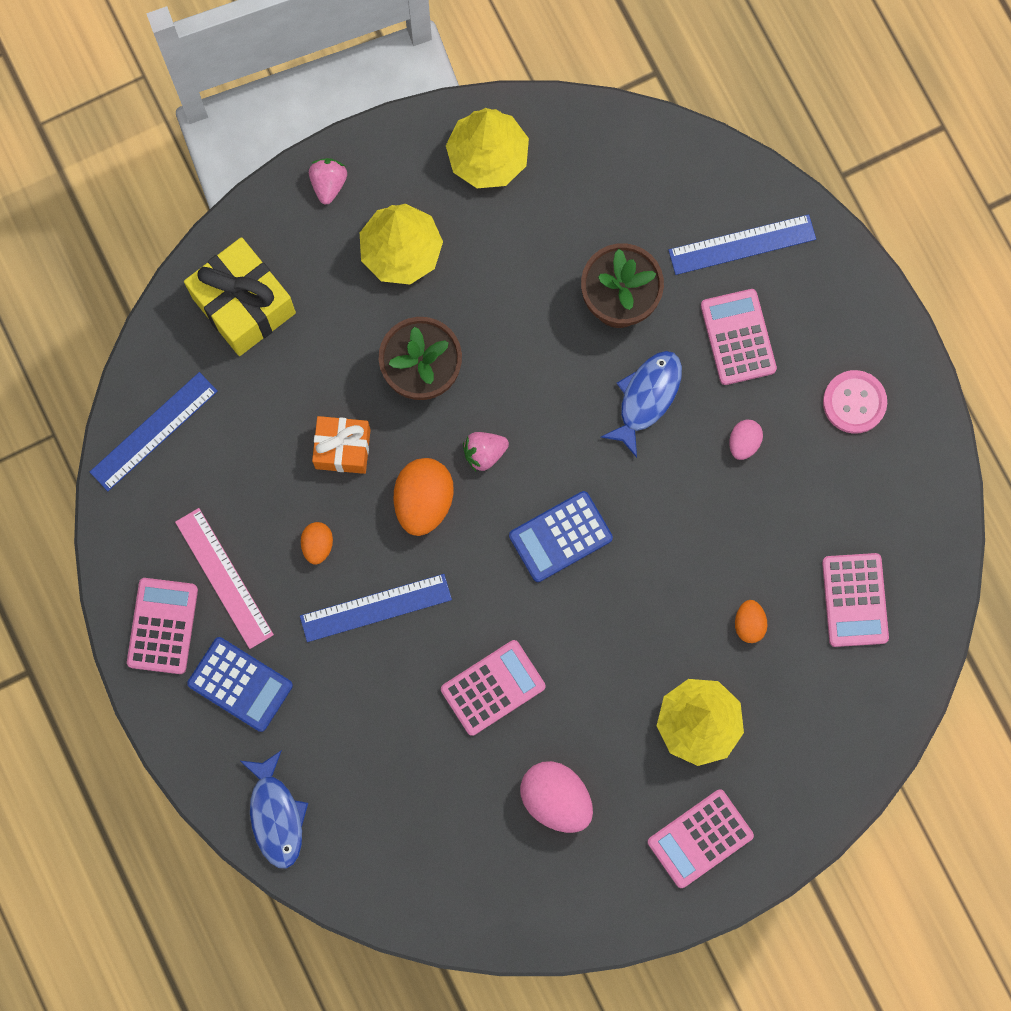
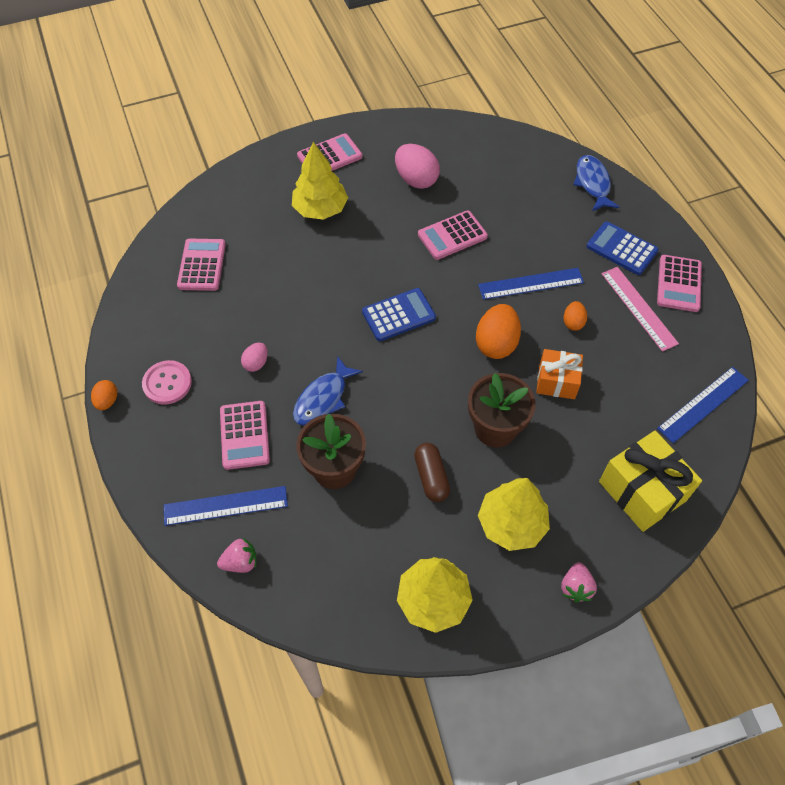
camera: 175 degrees left, 20 degrees down
pink strawberry [463,432,509,471] -> pink strawberry moved to [217,538,257,573]
orange egg [735,600,767,643] -> orange egg moved to [91,380,117,410]
none -> brown capsule [414,443,450,502]

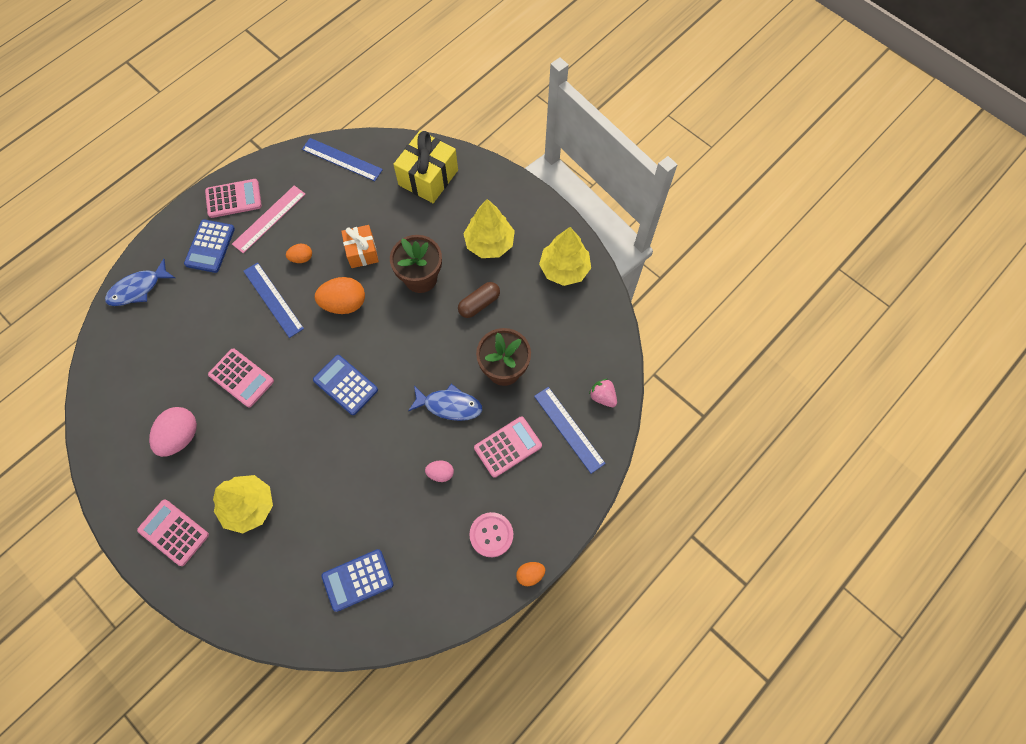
camera: 115 degrees left, 10 degrees up
pink calculator [177,239,226,291] -> blue calculator [322,549,394,612]
pink strawberry [561,562,597,602] -> none

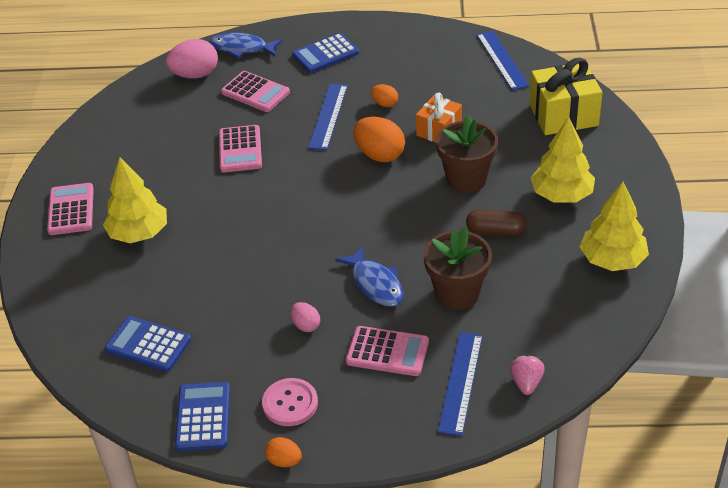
camera: 50 degrees right, 25 degrees down
pink egg [149,407,197,457] -> pink egg moved to [166,39,218,79]
pink calculator [205,179,262,218] -> pink calculator moved to [221,71,290,112]
pink ruler [232,185,306,253] -> none
blue calculator [313,355,378,415] -> blue calculator moved to [175,382,230,451]

